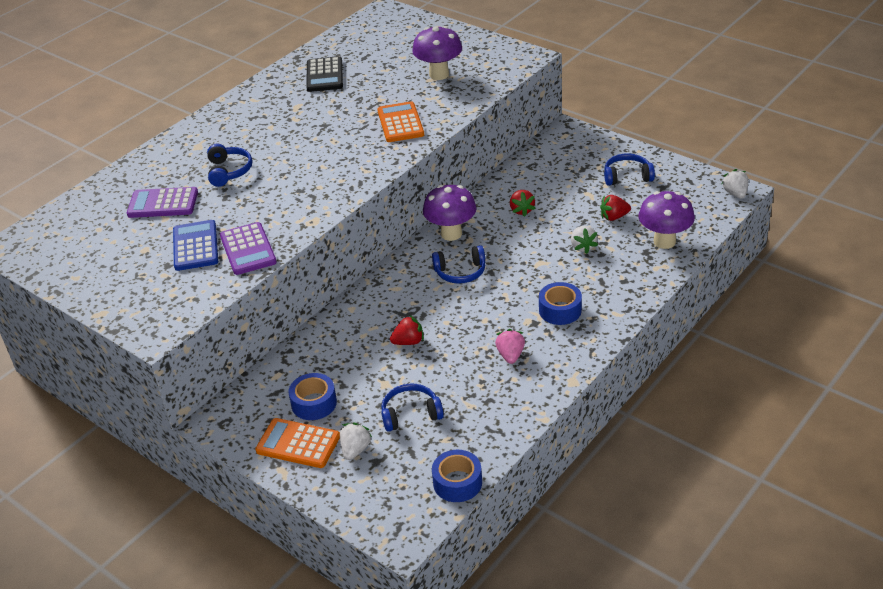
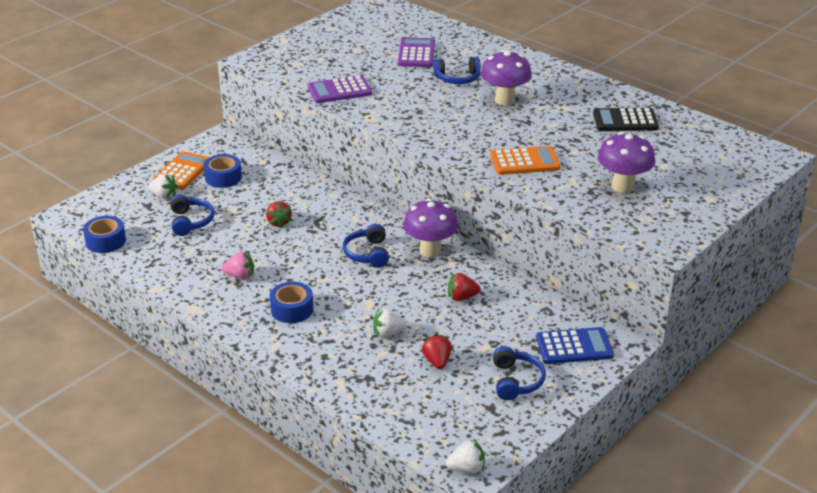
camera: 90 degrees right, 5 degrees down
blue calculator [173,220,218,271] -> blue calculator moved to [536,327,614,364]
purple mushroom [638,191,695,249] -> purple mushroom moved to [481,50,532,106]

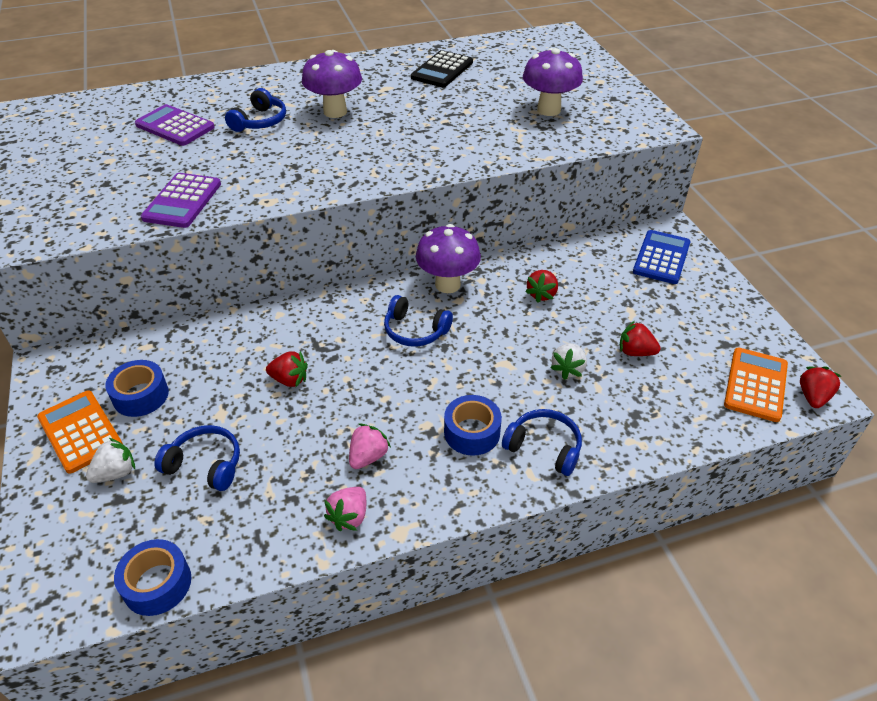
camera: 60 degrees left, 10 degrees up
white strawberry [446,438,485,474] -> red strawberry [800,366,841,408]
orange calculator [490,146,561,175] -> orange calculator moved to [724,348,788,422]
blue headphones [493,346,546,400] -> blue headphones moved to [502,409,582,476]
none -> pink strawberry [324,487,366,531]

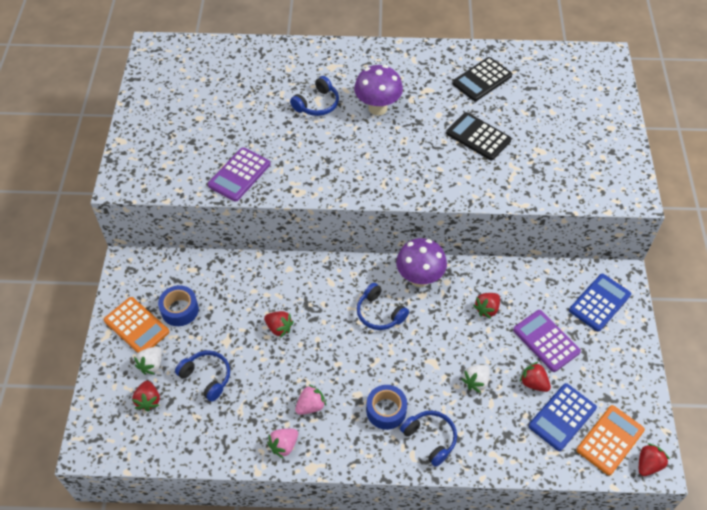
camera: 20 degrees right, 10 degrees up
orange calculator [37,391,123,474] -> orange calculator turned 150 degrees clockwise [104,297,169,353]
white strawberry [86,438,135,483] -> white strawberry turned 135 degrees clockwise [134,346,162,375]
blue tape [114,539,191,616] -> none
purple calculator [135,104,215,146] -> purple calculator moved to [513,310,581,372]
purple mushroom [523,48,583,116] -> none
none -> red strawberry [132,381,160,412]
none -> black calculator [446,112,511,160]
none -> blue calculator [529,383,597,451]

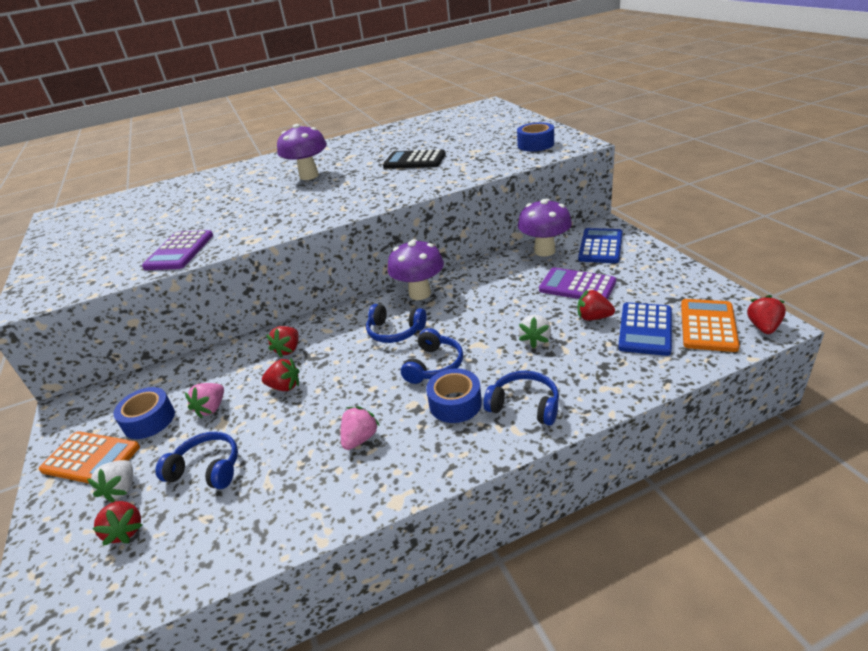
camera: 20 degrees left, 20 degrees down
pink strawberry [267,428,298,459] -> pink strawberry moved to [185,383,224,418]
blue headphones [290,76,339,116] -> blue headphones moved to [401,328,463,384]
black calculator [452,57,512,101] -> none
red strawberry [473,293,500,319] -> red strawberry moved to [266,326,299,358]
none -> blue tape [517,122,554,151]
none -> purple mushroom [518,199,572,257]

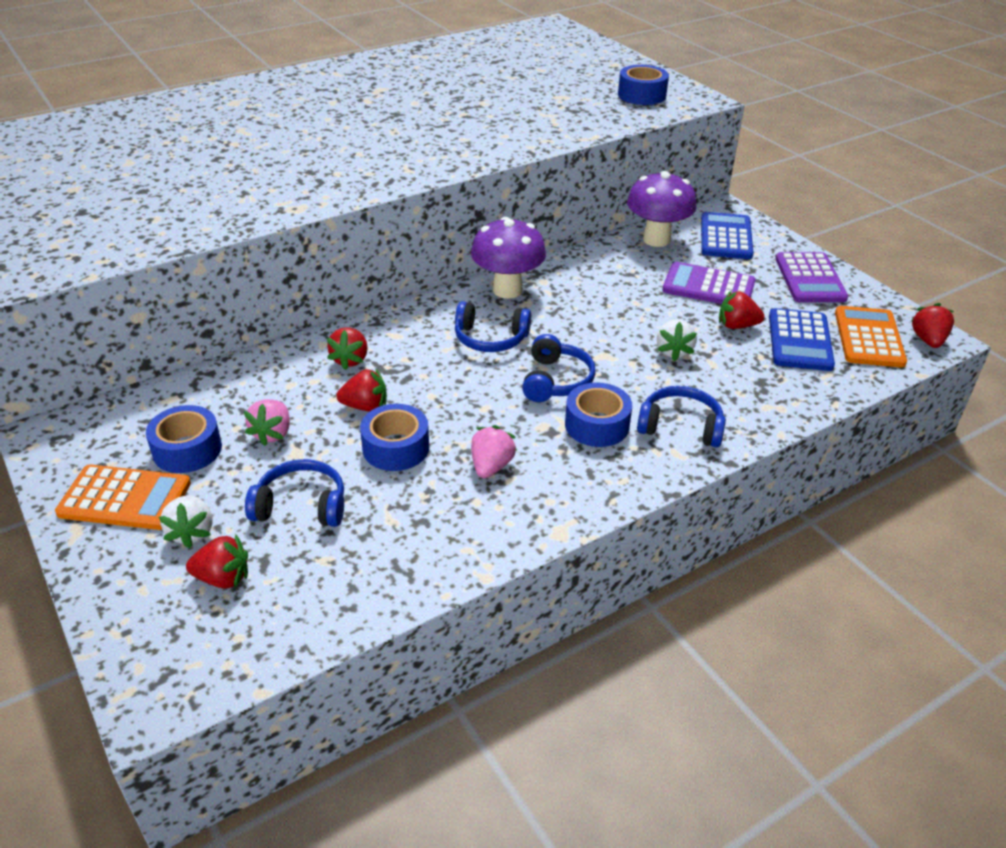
camera: 15 degrees left, 5 degrees up
red strawberry [92,501,142,546] -> red strawberry turned 45 degrees counterclockwise [186,534,248,589]
purple calculator [142,230,213,270] -> purple calculator moved to [775,252,848,302]
purple mushroom [277,124,327,180] -> none
black calculator [383,149,446,168] -> none
none -> blue tape [360,404,429,471]

